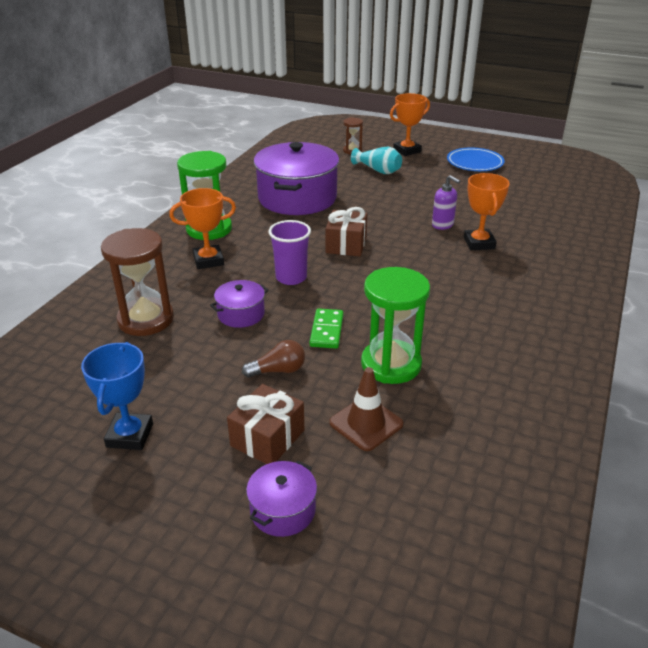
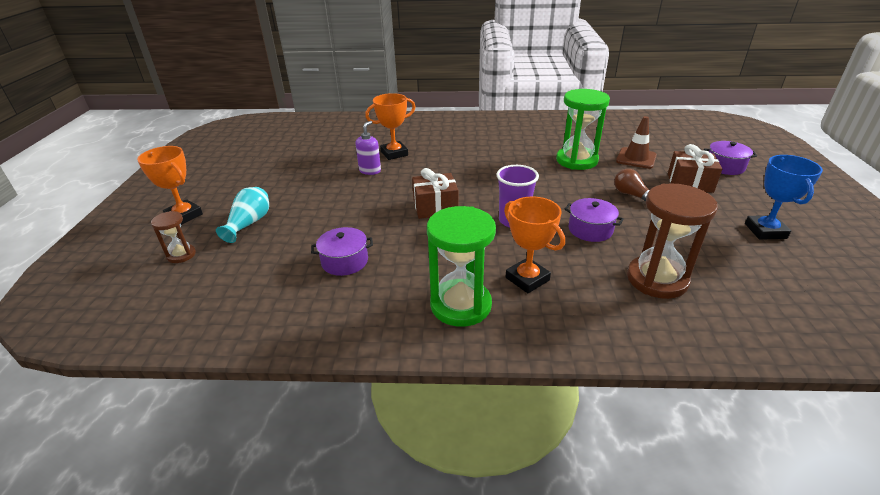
camera: 110 degrees left, 0 degrees up
blue trophy [81,342,153,450] -> blue trophy turned 75 degrees counterclockwise [745,155,823,240]
purple pot [254,142,339,215] -> purple pot [311,227,373,276], size x0.46
green domino [310,308,343,349] -> none
blue plate [447,148,505,171] -> none

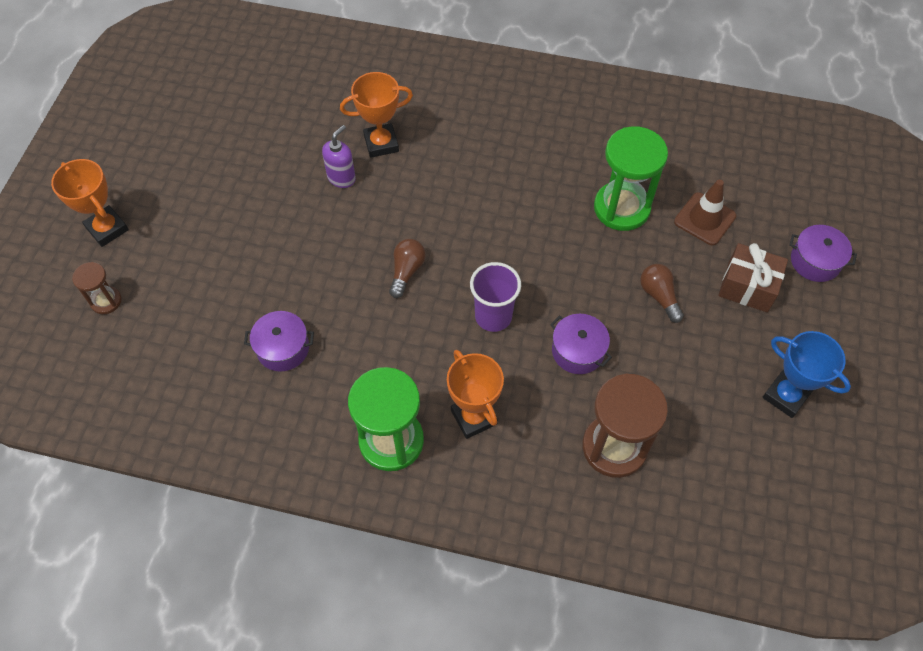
camera: 10 degrees right, 25 degrees up
turquoise vase [216,187,269,243] -> none
brown gift [412,168,458,219] -> brown light bulb [389,239,426,298]
blue trophy [745,155,823,240] -> blue trophy turned 60 degrees counterclockwise [762,331,851,418]

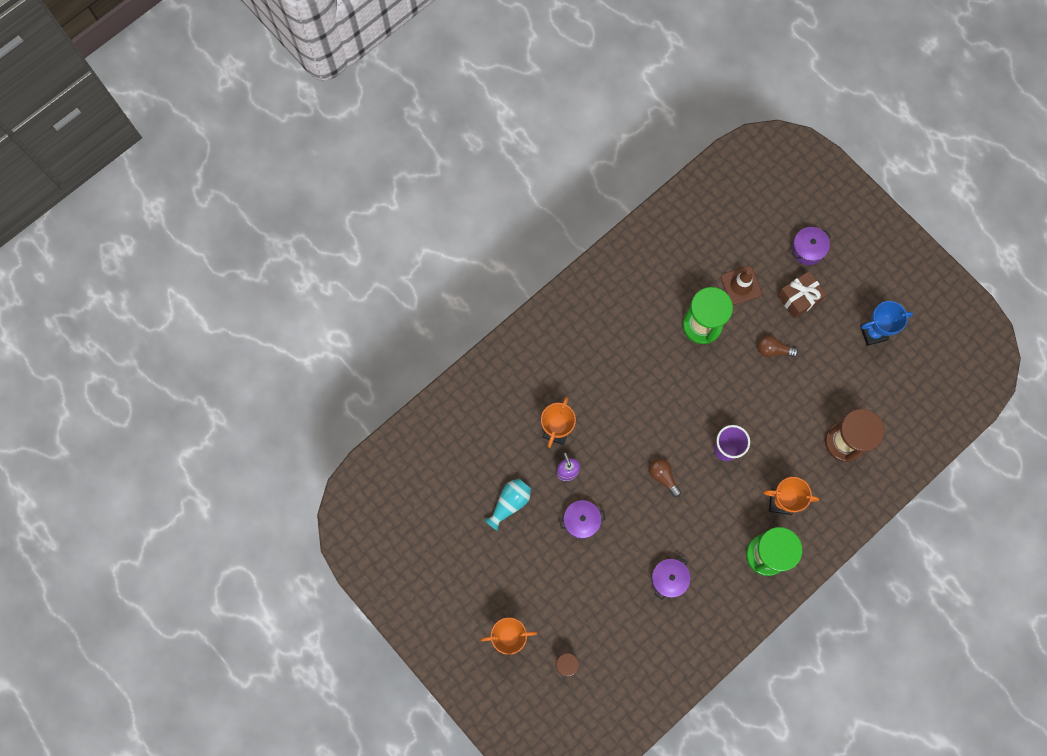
camera: 55 degrees left, 15 degrees up
purple pot [550,314,612,374] -> purple pot moved to [559,500,606,539]
none -> turquoise vase [484,479,531,531]

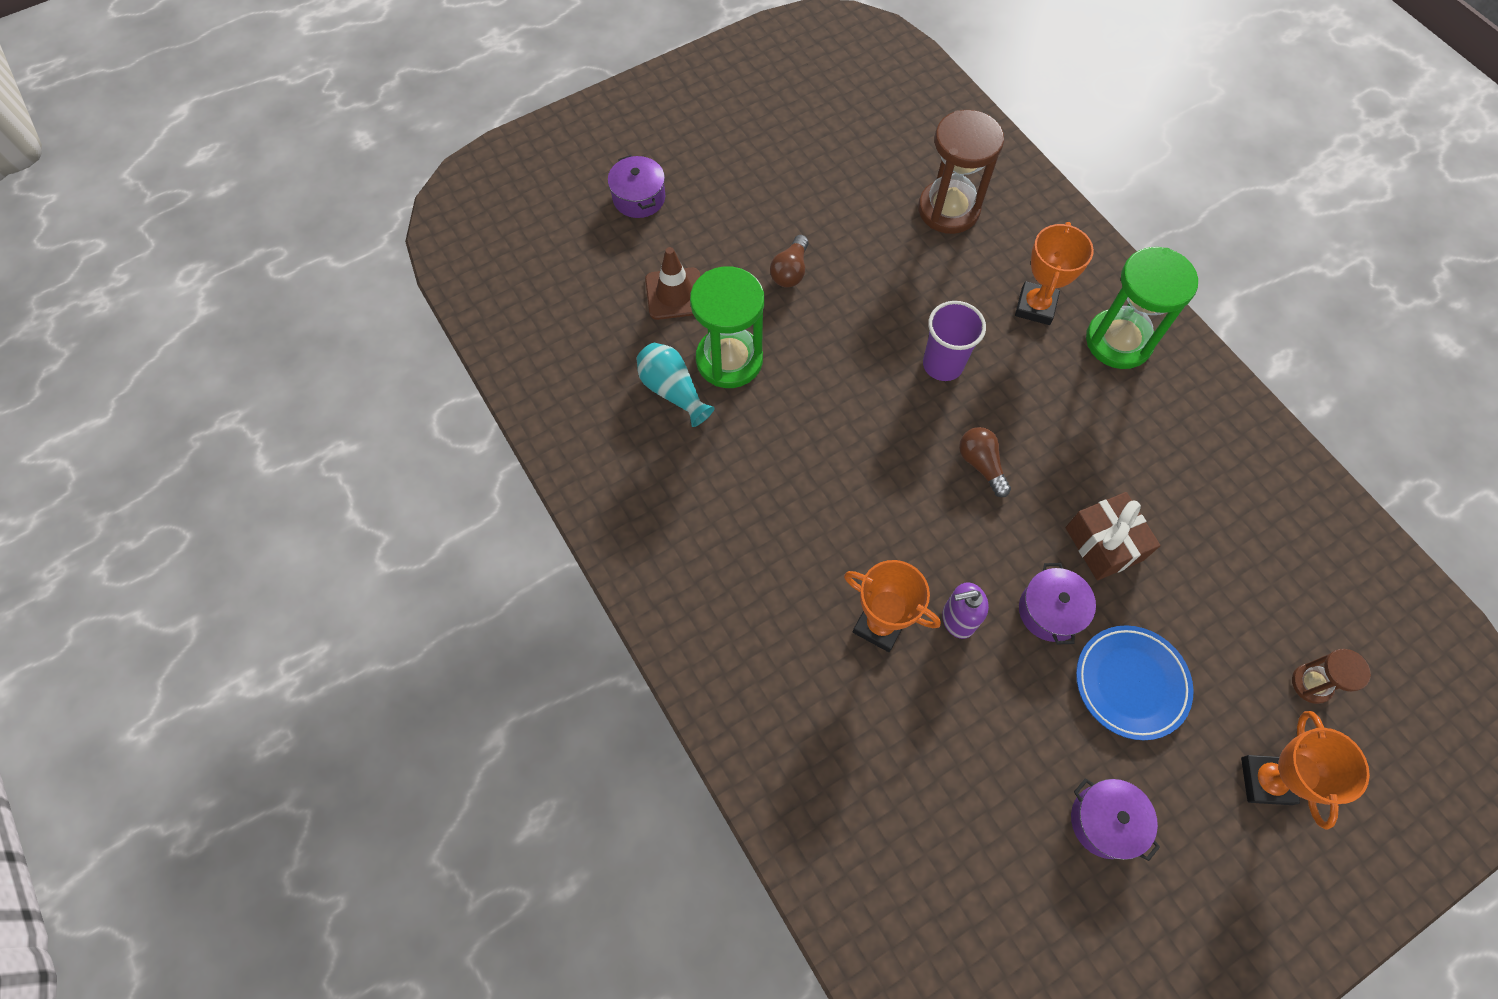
camera: 80 degrees left, 10 degrees down
turquoise vase [484,479,531,531] -> turquoise vase moved to [637,343,715,427]
brown light bulb [649,459,681,497] -> brown light bulb turned 90 degrees clockwise [959,427,1011,497]
purple pot [651,557,691,600] -> purple pot moved to [1071,778,1160,861]
brown gift [777,271,827,319] -> brown gift moved to [1066,492,1161,581]
blue trophy [860,301,913,346] -> none
none -> blue plate [1076,625,1194,740]

